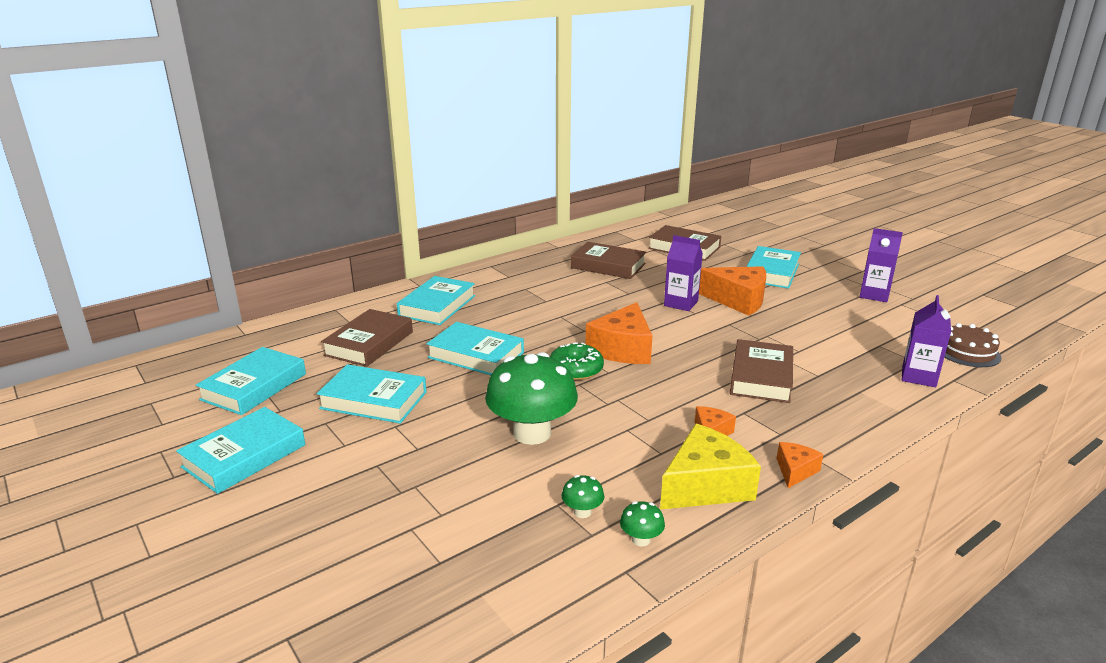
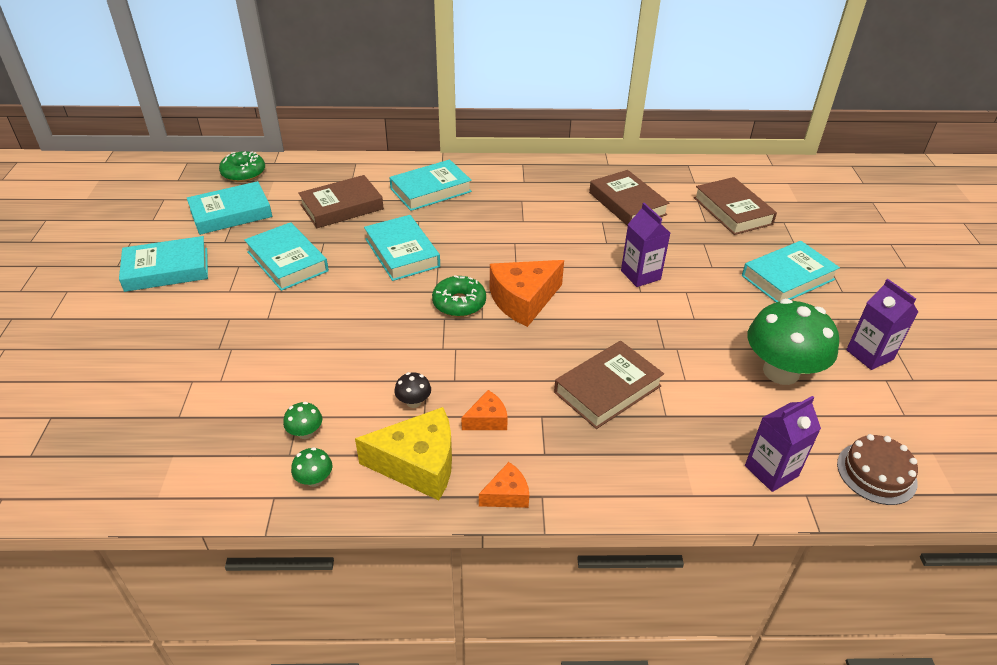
camera: 35 degrees right, 15 degrees up
green mushroom [485,352,578,445] -> green mushroom moved to [748,299,839,385]
orange cheese [699,266,766,316] -> none
none -> green donut [219,151,265,182]
none -> black mushroom [394,372,431,408]

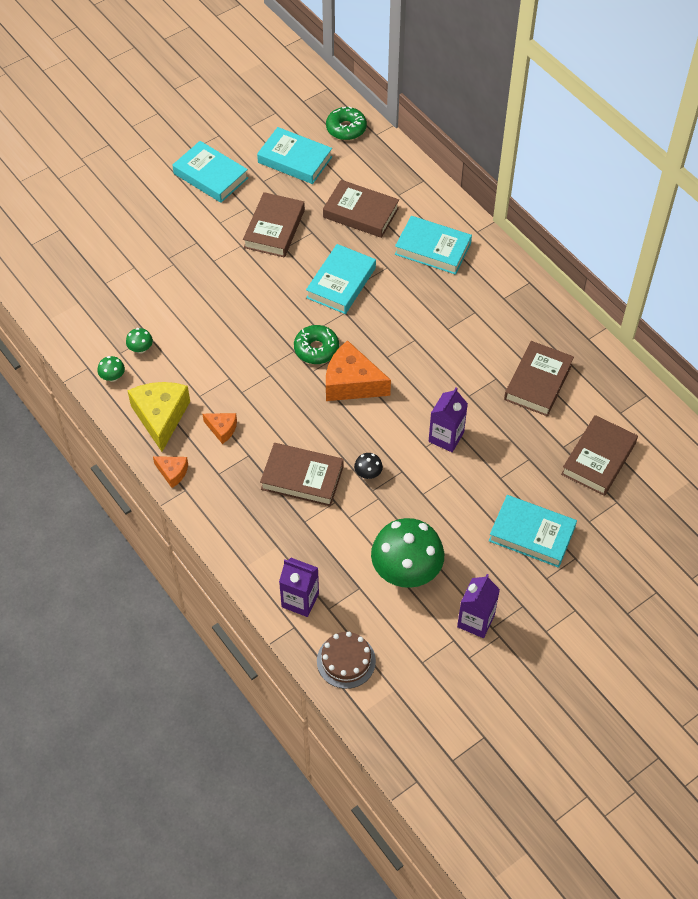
camera: 55 degrees right, 15 degrees up
turquoise book [244,222,329,291] -> brown book [243,192,305,258]
yellow cheese [355,407,452,500] -> yellow cheese turned 150 degrees counterclockwise [127,382,190,452]
black mushroom [394,372,431,408] -> black mushroom moved to [354,453,383,479]

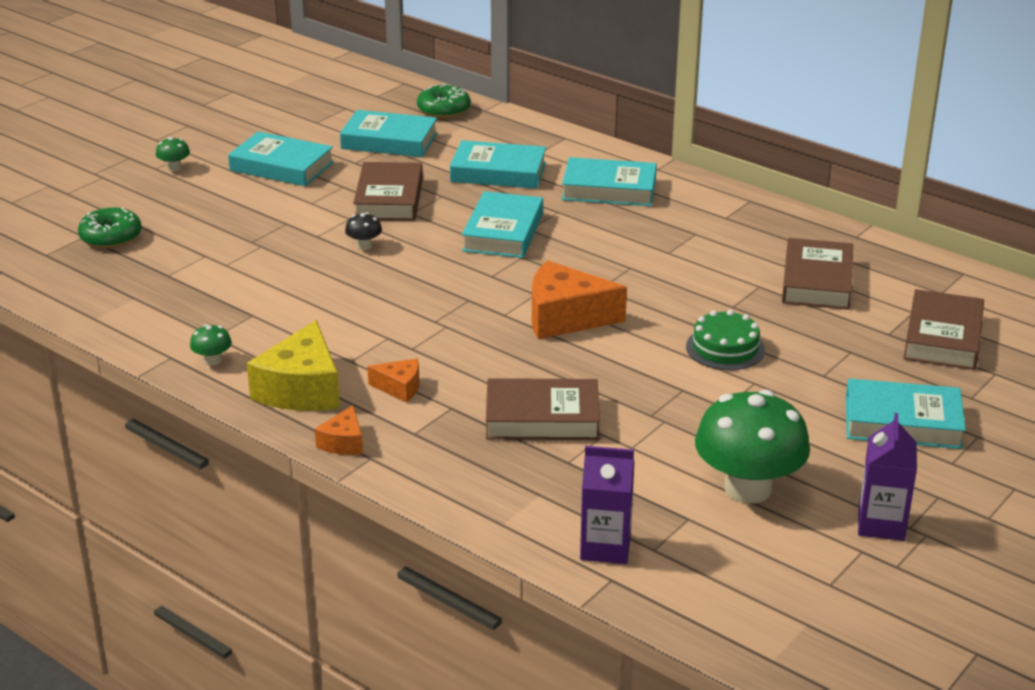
camera: 15 degrees left, 25 degrees down
green mushroom [126,328,153,354] -> green mushroom moved to [156,137,190,171]
yellow cheese [127,382,190,452] -> yellow cheese turned 150 degrees counterclockwise [247,320,340,411]
orange cheese [153,456,188,488] -> orange cheese turned 90 degrees clockwise [315,405,363,455]
green donut [294,325,339,364] -> green donut moved to [78,207,142,248]
brown cake [317,632,376,689] -> none
brown book [323,180,399,238] -> turquoise book [450,140,546,189]
black mushroom [354,453,383,479] -> black mushroom moved to [345,213,382,250]
purple carton [429,387,468,452] -> green cake [686,310,765,370]

